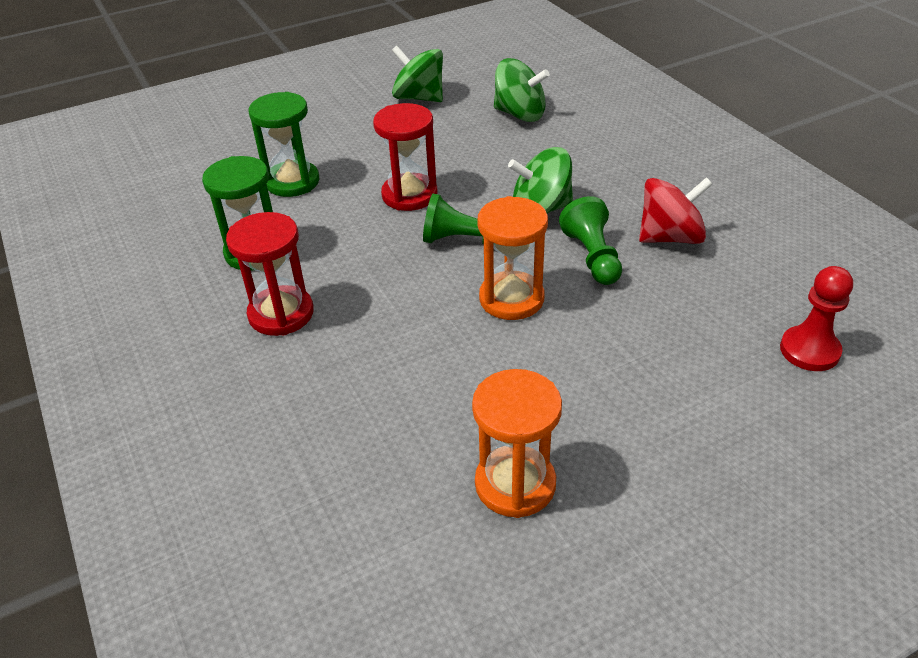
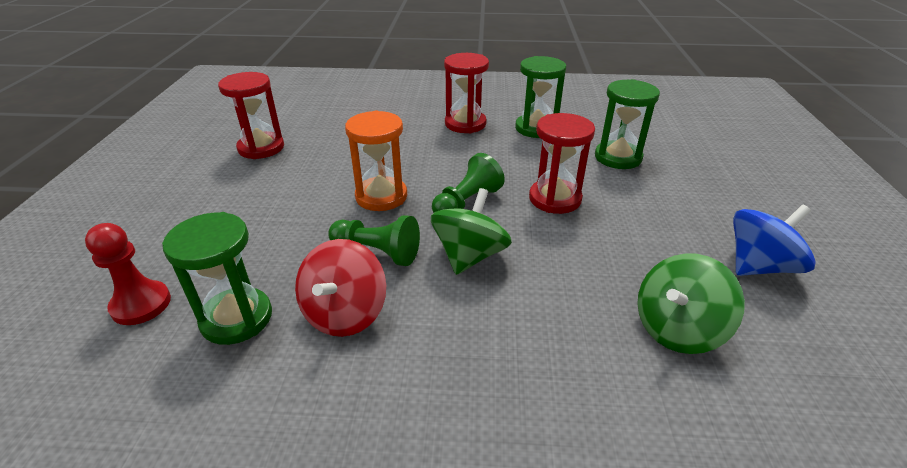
camera: 120 degrees right, 5 degrees down
green spinning top [392,45,443,102] -> blue spinning top [733,205,816,276]
orange hourglass [472,369,562,518] -> red hourglass [218,72,284,159]
none -> green hourglass [162,212,272,345]

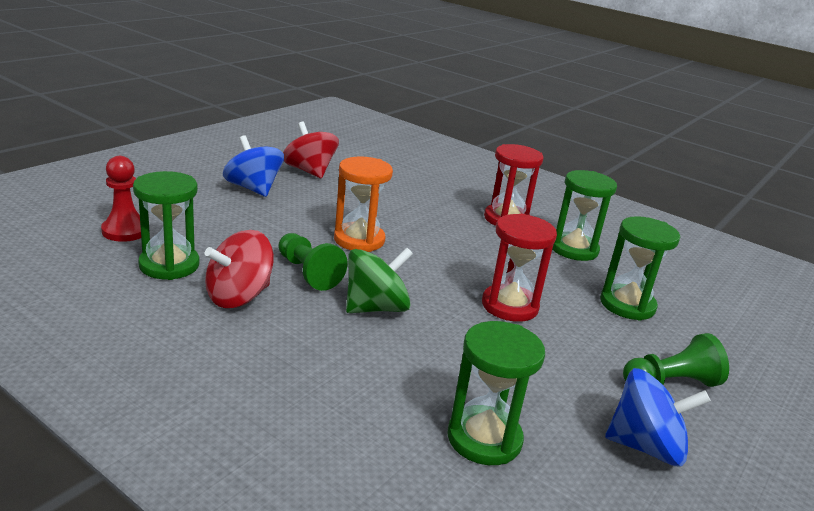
camera: 30 degrees right, 10 degrees down
red hourglass [218,72,284,159] -> red spinning top [283,122,339,179]
green pawn [432,153,505,213] -> green pawn moved to [623,333,729,387]
green spinning top [637,254,745,354] -> green hourglass [447,321,545,465]
none -> blue spinning top [223,135,284,197]

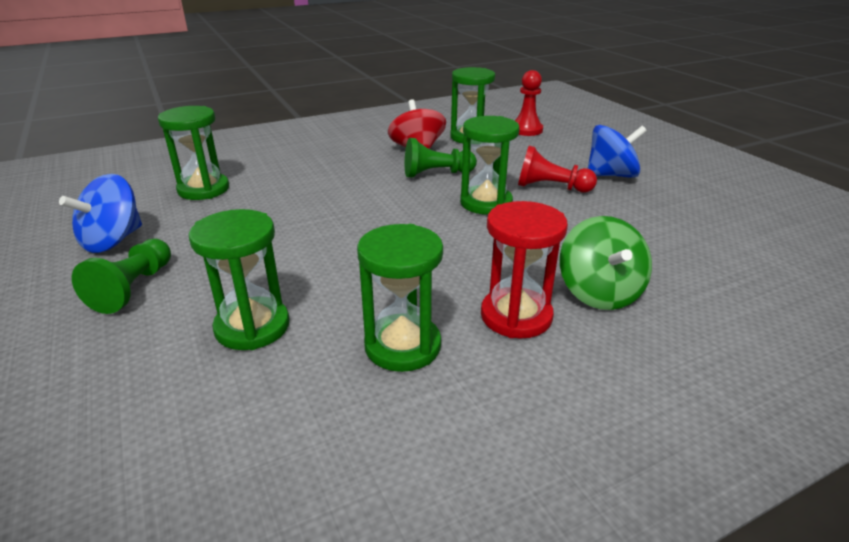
camera: 120 degrees right, 5 degrees up
red spinning top [283,122,339,179] -> none
orange hourglass [334,156,393,252] -> green hourglass [460,116,520,215]
green spinning top [346,248,413,313] -> green spinning top moved to [560,216,652,310]
red hourglass [482,214,557,322] -> none
none -> red pawn [518,146,597,192]

